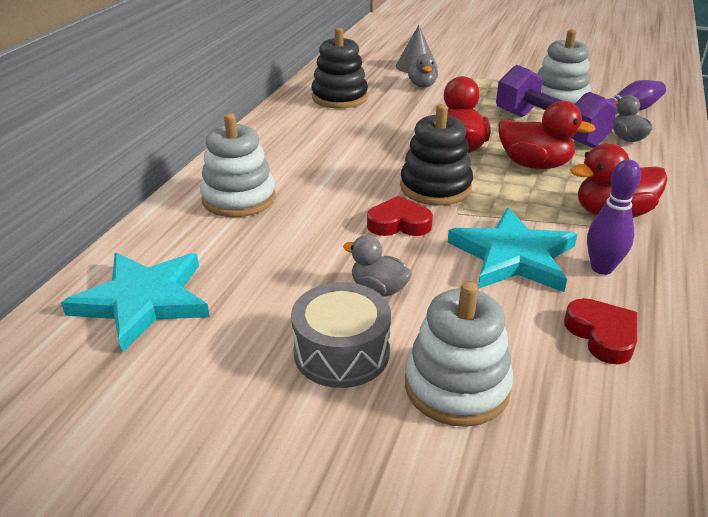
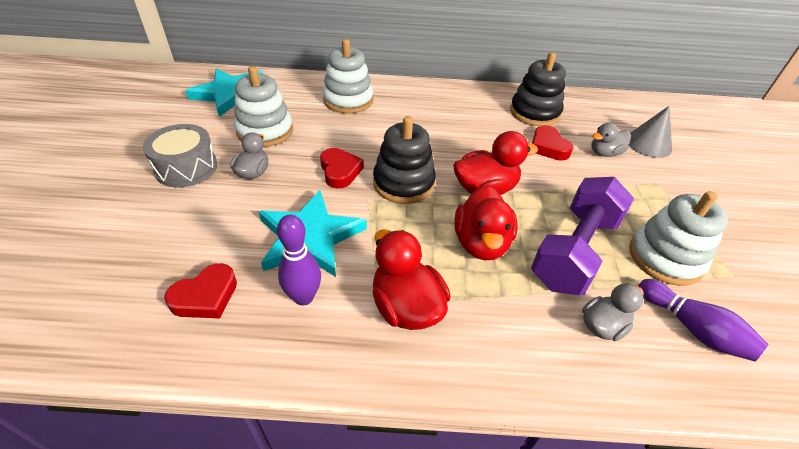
camera: 70 degrees right, 10 degrees up
white stacking toy [405,282,513,427] -> white stacking toy moved to [234,66,293,147]
none -> red heart [532,125,573,161]

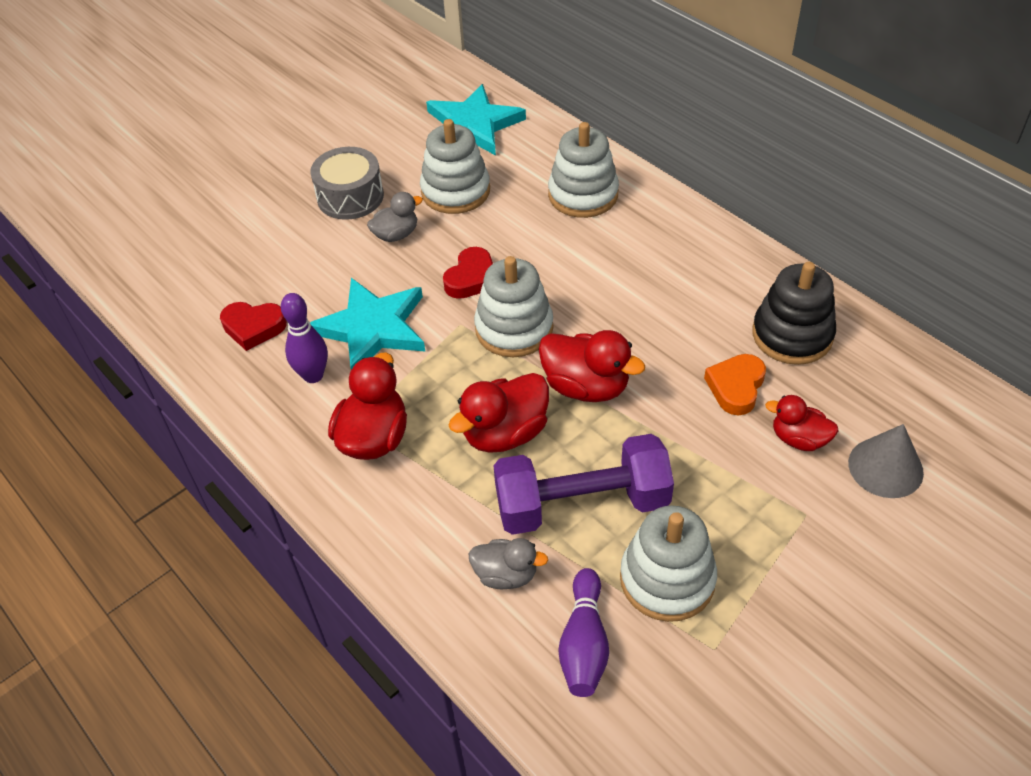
camera: 50 degrees right, 5 degrees up
black stacking toy [373,116,436,204] -> white stacking toy [474,256,553,357]
red heart [532,125,573,161] -> orange heart [704,354,766,415]
grey duck [591,123,631,157] -> red duck [765,395,838,451]

